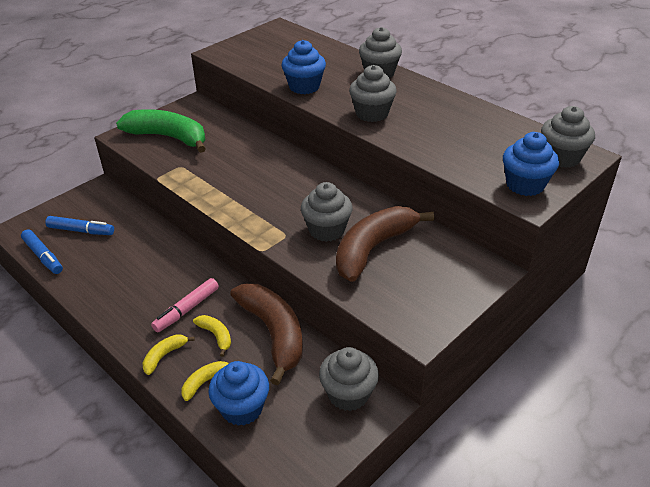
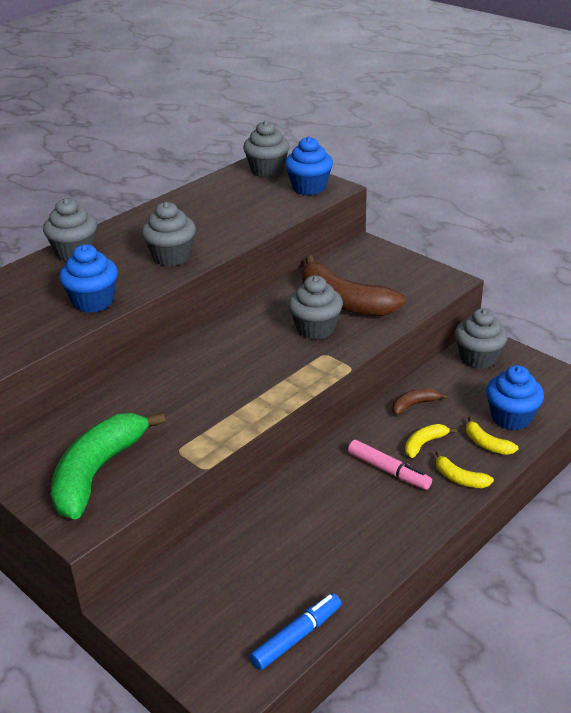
camera: 90 degrees left, 5 degrees down
blue marker [45,216,114,235] -> none
brown banana [230,284,303,385] -> brown banana [392,388,448,415], size x0.45

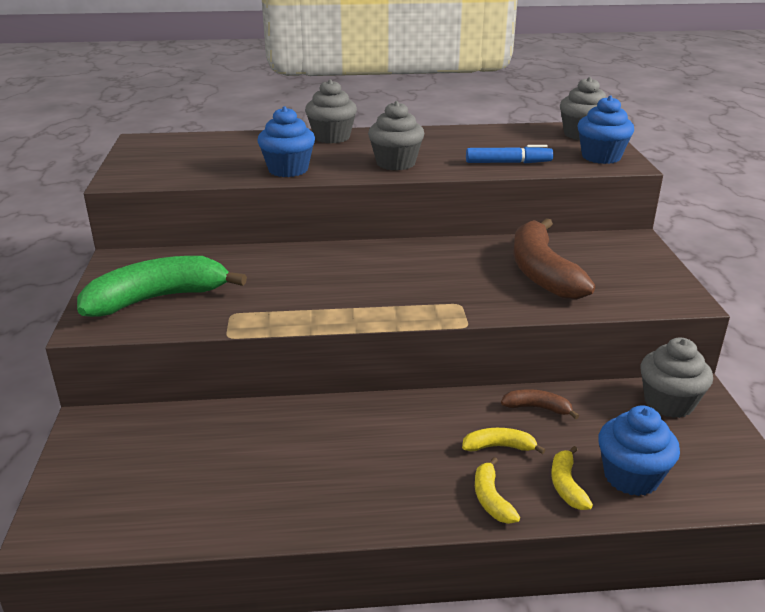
camera: 40 degrees right, 5 degrees down
blue marker [250,593,341,670] -> blue marker moved to [466,145,553,163]
grey cupcake [288,276,343,340] -> none
pink marker [348,440,432,490] -> none

